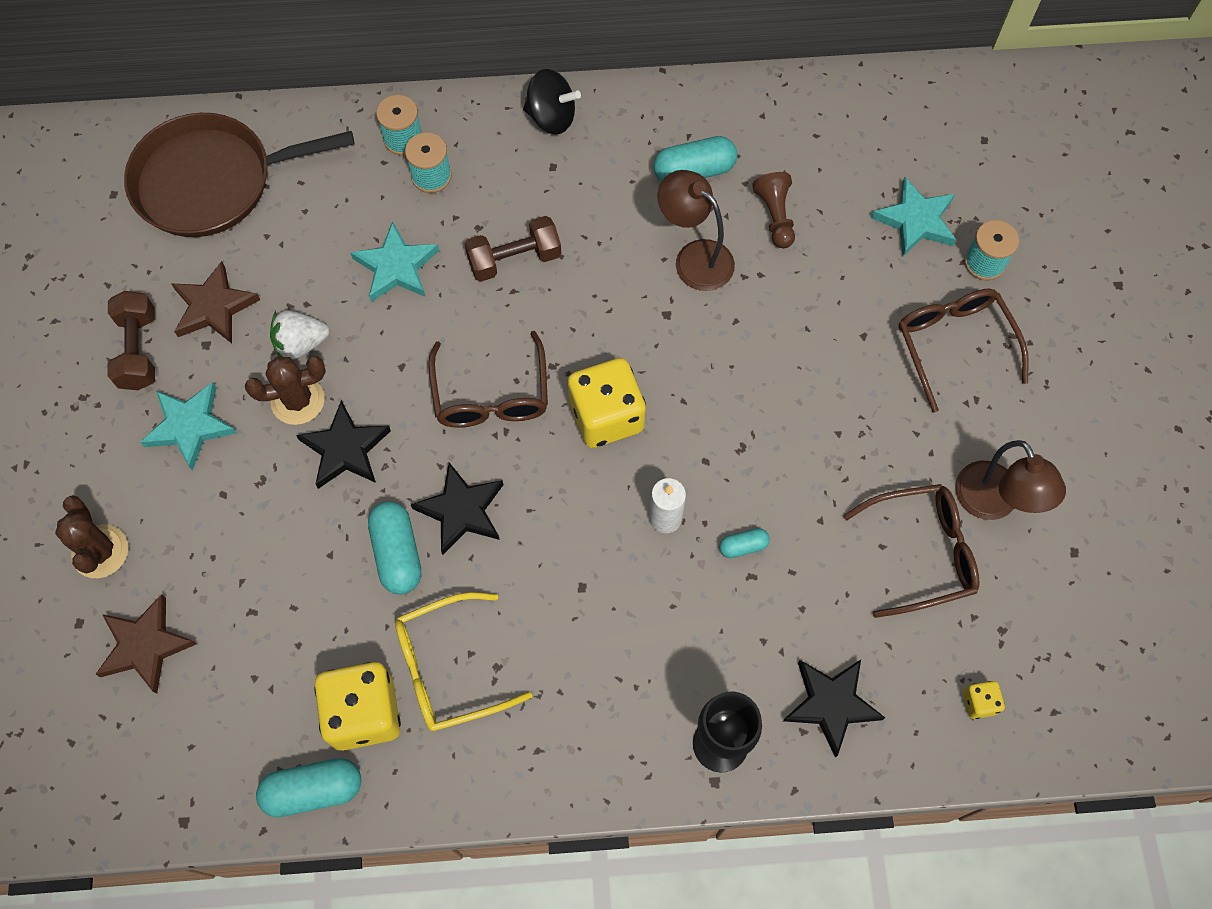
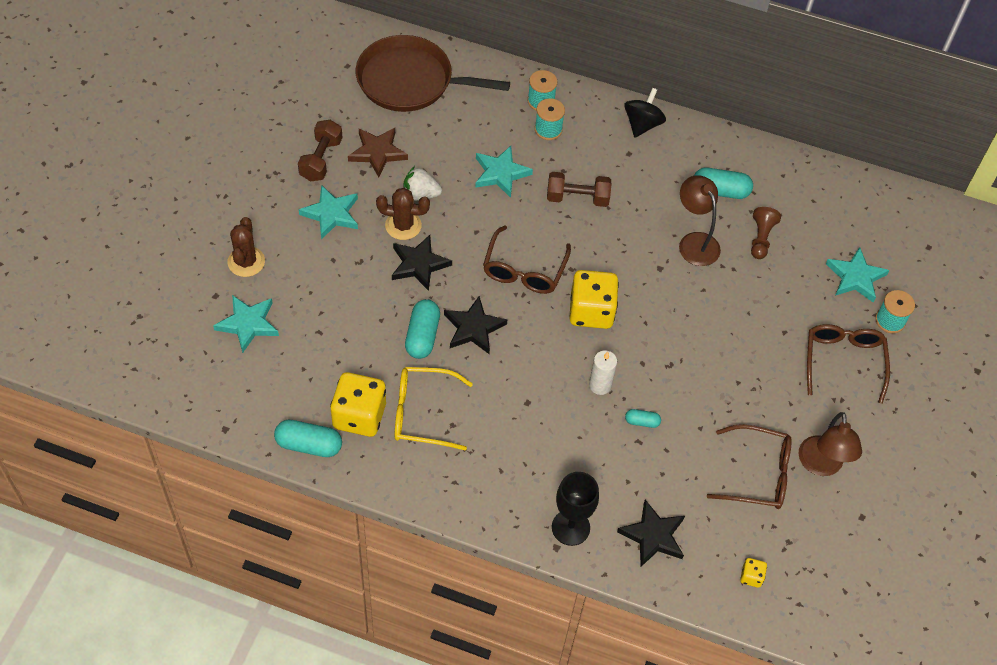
camera: 20 degrees right, 10 degrees down
brown star [95,594,197,694] -> turquoise star [213,295,279,353]
black spinning top [523,69,581,135] -> black spinning top turned 105 degrees counterclockwise [624,88,666,138]

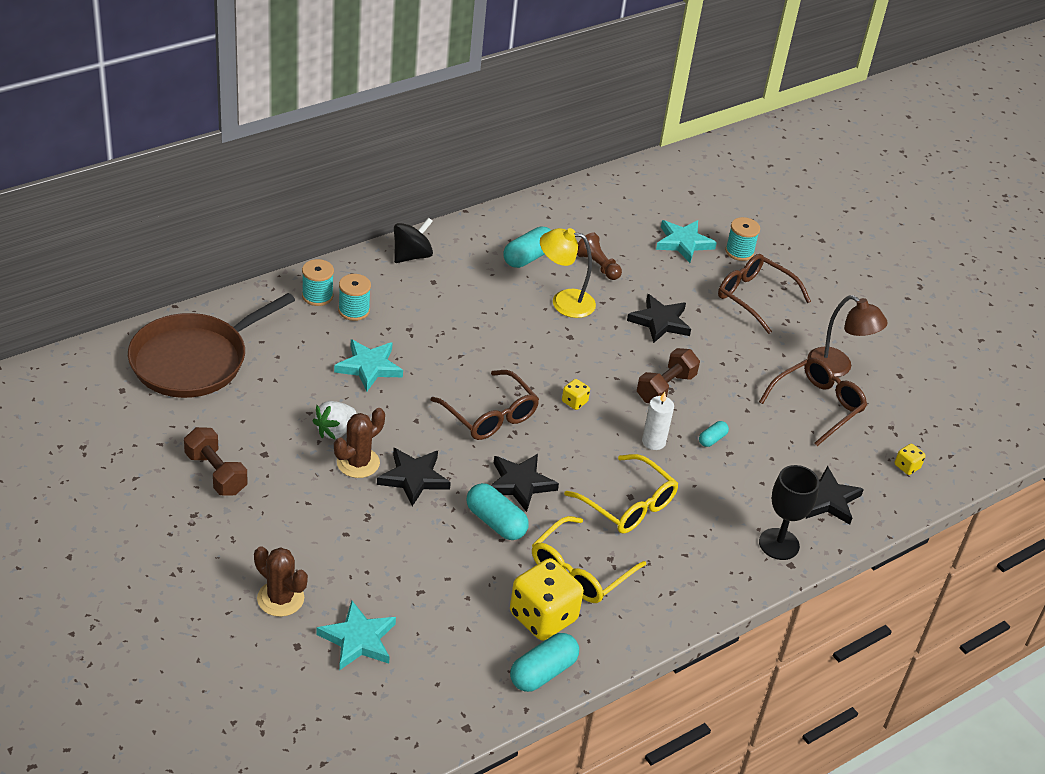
camera: 55 degrees left, 15 degrees down
turquoise star [299,185,358,239] -> none
brown star [348,128,408,177] -> none
brown dumbbell [547,172,611,207] -> brown dumbbell moved to [637,348,700,403]
yellow dice [569,270,619,329] -> yellow dice [562,379,590,410], size x0.44
black spinning top [624,88,666,138] -> black spinning top turned 75 degrees clockwise [394,217,433,263]
brown lamp [679,175,721,266] -> yellow lamp [540,228,596,318]
none -> yellow glasses [564,454,679,534]
none -> black star [627,294,691,343]

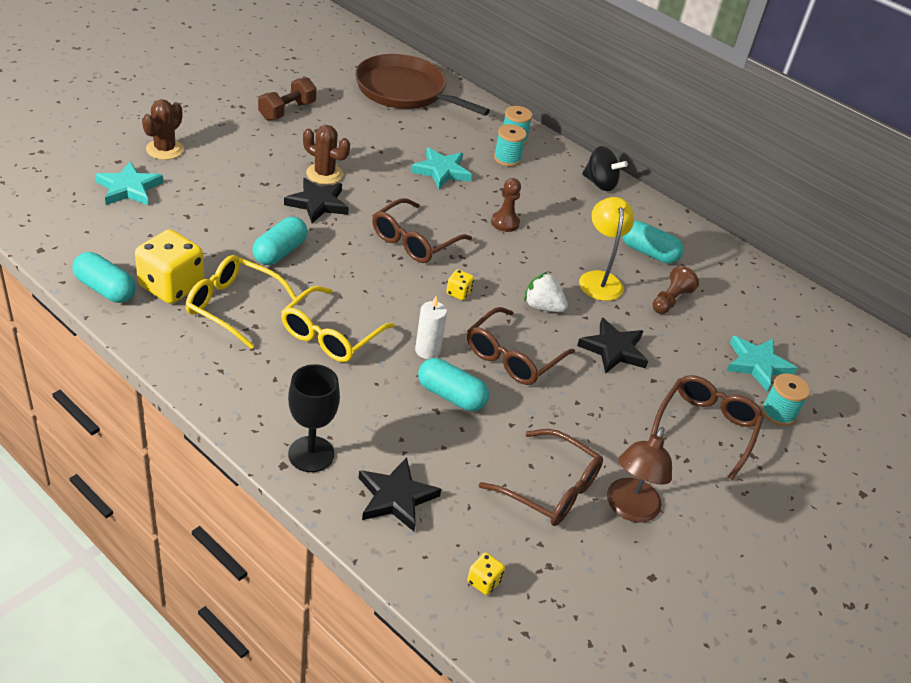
camera: 75 degrees right, 0 degrees up
white strawberry [313,401,356,440] -> white strawberry moved to [524,272,568,312]
black star [491,454,559,512] -> none
brown dumbbell [637,348,700,403] -> brown glasses [467,307,575,385]
turquoise capsule [699,421,729,447] -> turquoise capsule [418,358,489,411], size x1.86
none -> brown pawn [491,178,521,232]

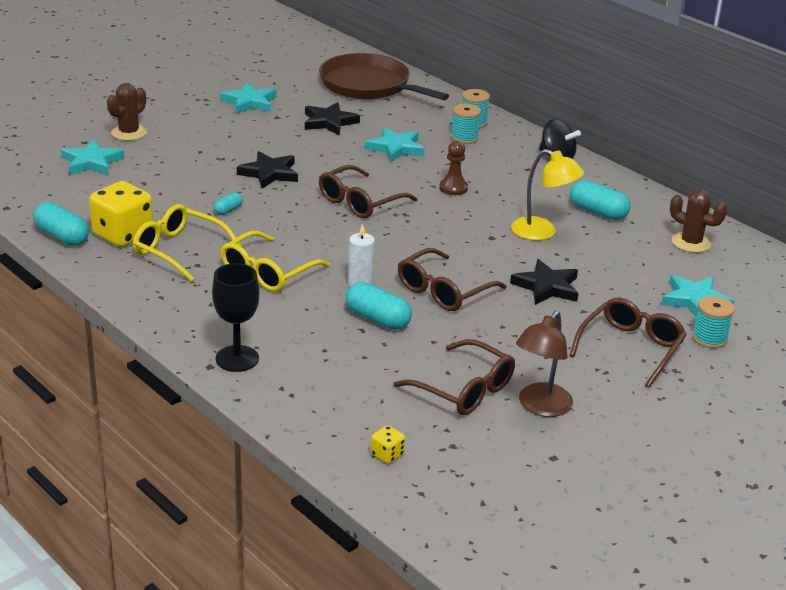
camera: 10 degrees right, 10 degrees down
turquoise capsule [252,217,308,265] -> turquoise capsule [214,192,243,215], size x0.54
brown dumbbell [258,77,317,121] -> turquoise star [220,83,276,114]
brown cactus [303,125,350,185] -> brown cactus moved to [670,189,727,253]
black star [359,457,441,532] -> black star moved to [305,102,360,135]
yellow dice [446,269,474,300] -> none
white strawberry [524,272,568,312] -> none
yellow lamp [579,197,634,301] -> yellow lamp turned 120 degrees clockwise [511,149,584,240]
brown pawn [653,266,699,314] -> none

